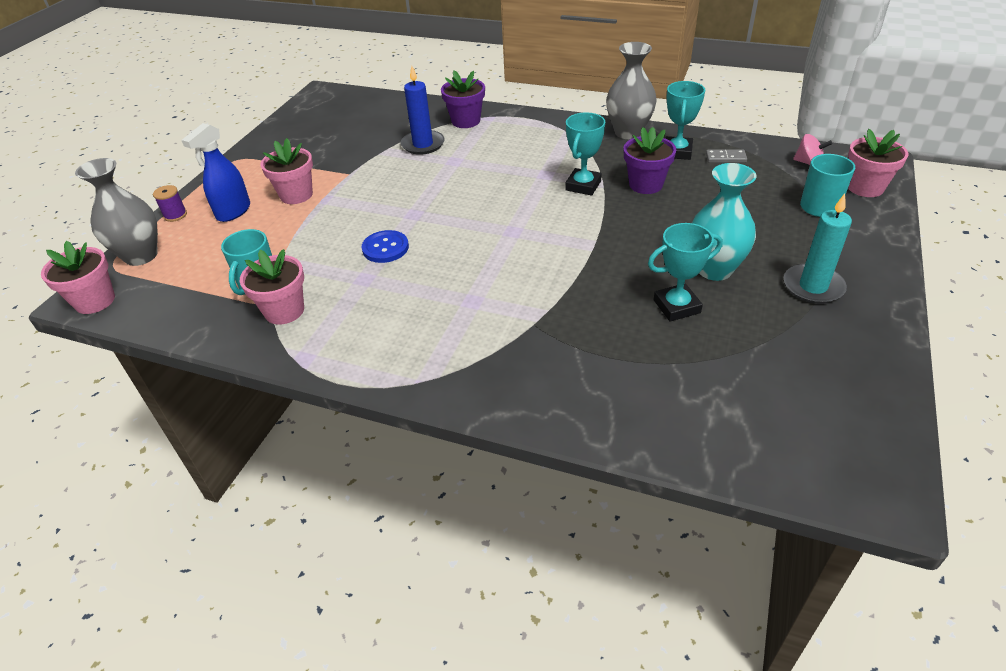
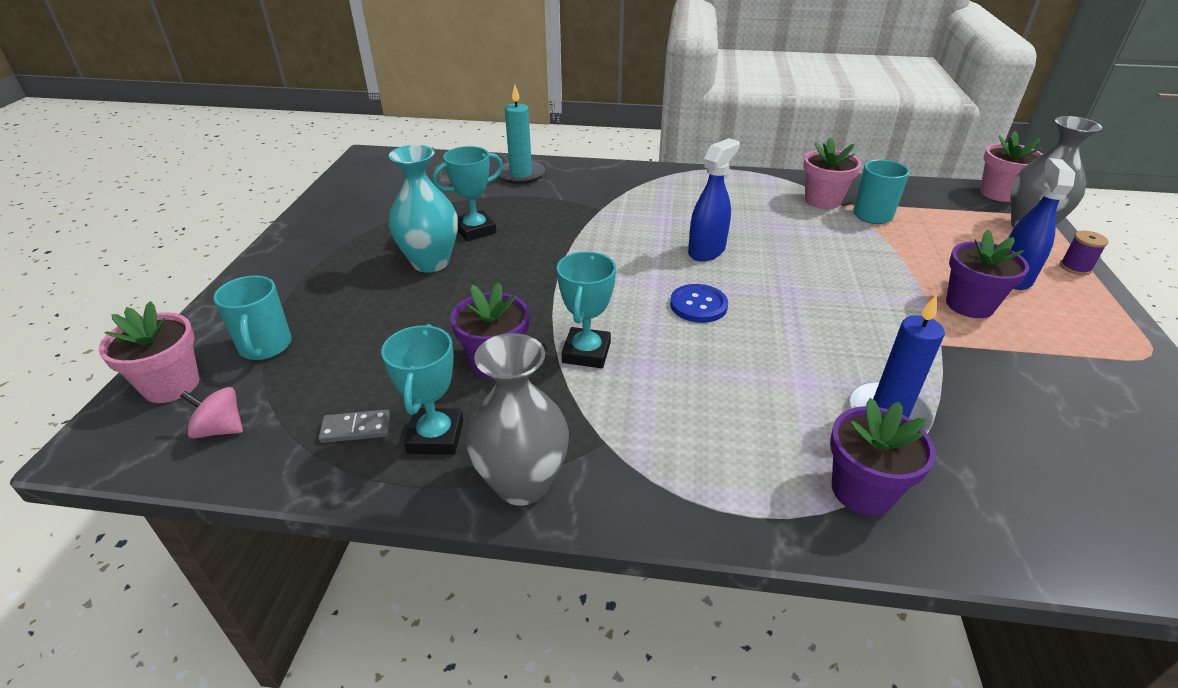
camera: 165 degrees right, 5 degrees down
pink flower pot [260,138,313,204] -> purple flower pot [946,230,1029,318]
blue button [362,230,409,263] -> blue button moved to [670,284,728,323]
turquoise candle [784,194,852,304] -> turquoise candle moved to [497,85,545,184]
none -> blue spray bottle [688,138,740,261]

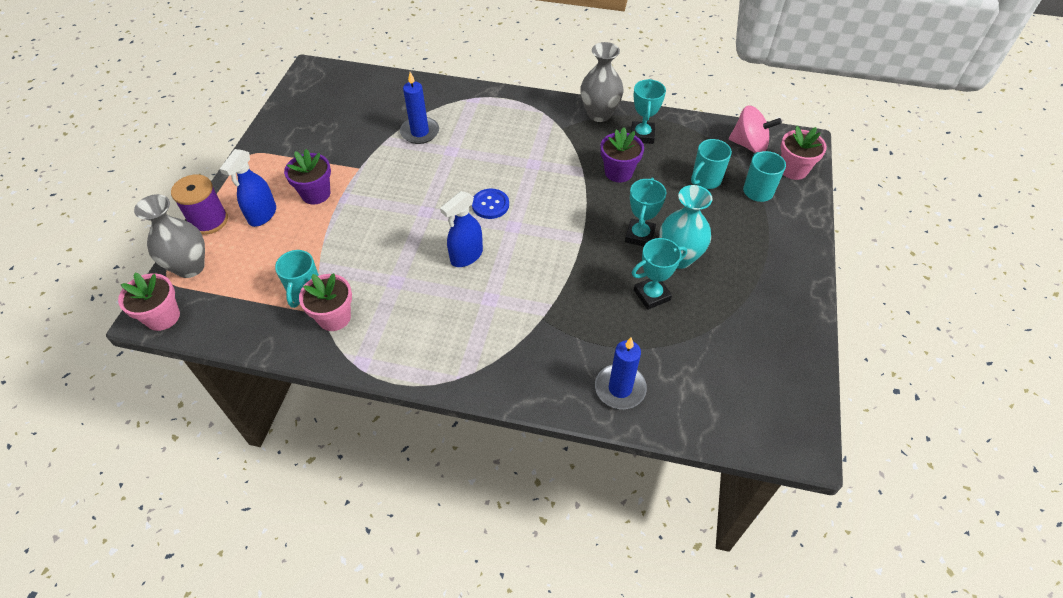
camera: 175 degrees left, 15 degrees up
pink spinning top [180,387,243,438] -> pink spinning top [729,105,782,153], size x1.68
grey domino [318,410,390,443] -> none
turquoise candle [497,85,545,184] -> blue candle [595,337,647,409]
turquoise trophy [557,251,616,368] -> turquoise trophy moved to [625,178,667,246]
purple flower pot [830,398,936,516] -> none
purple spool [1060,231,1109,275] -> purple spool [171,174,228,235], size x1.85
none -> turquoise mug [691,139,732,189]

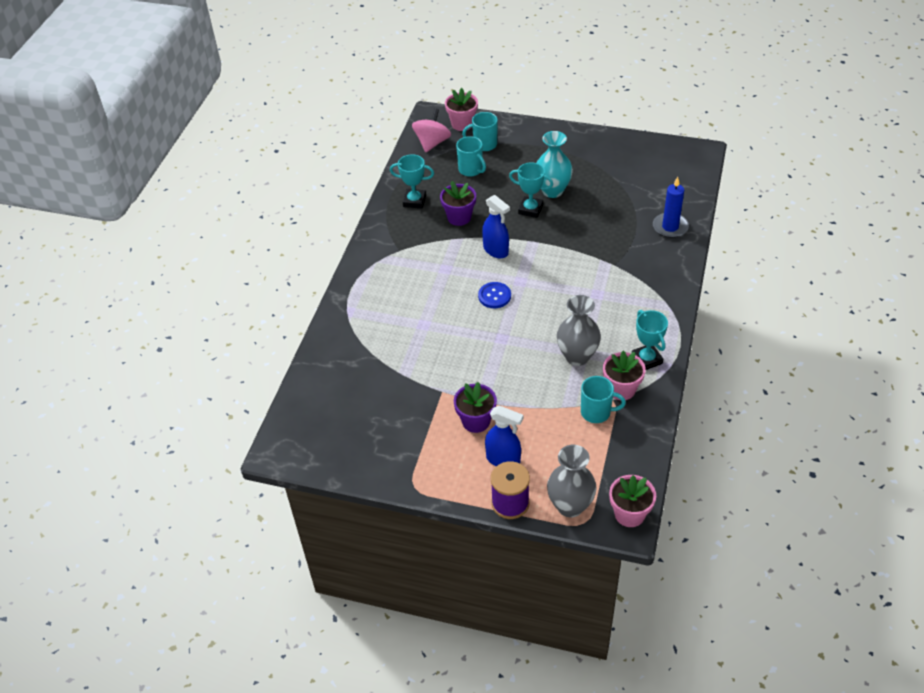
camera: 85 degrees left, 5 degrees down
blue candle [400,72,439,144] -> none
blue spray bottle [440,191,483,267] -> blue spray bottle moved to [482,195,510,258]
grey vase [580,42,624,122] -> grey vase moved to [557,295,601,366]
turquoise trophy [632,238,687,310] -> turquoise trophy moved to [632,310,668,370]

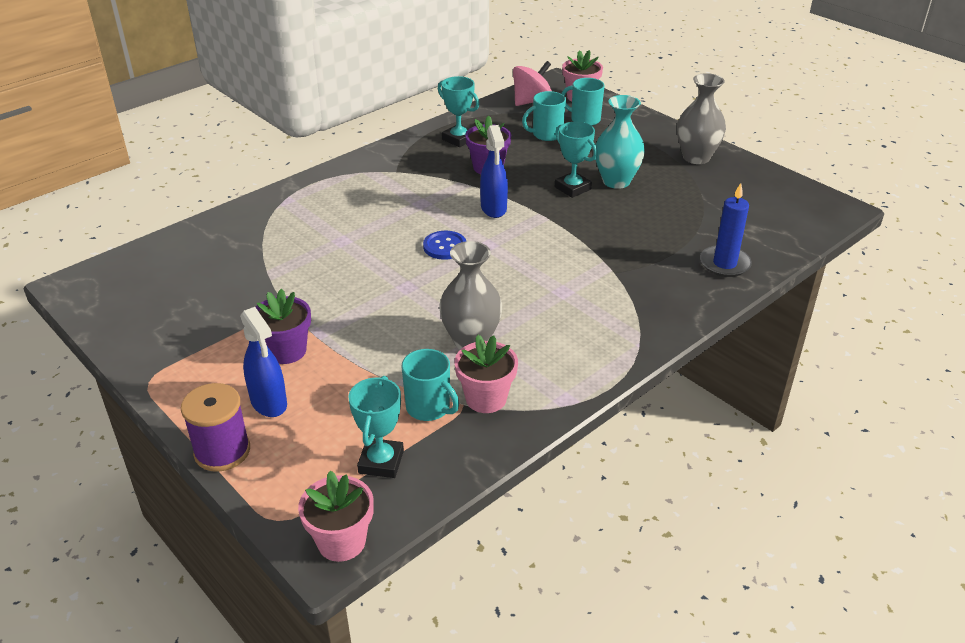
camera: 30 degrees right, 10 degrees down
turquoise mug [456,136,486,177] -> turquoise mug turned 75 degrees clockwise [522,91,566,141]
grey vase [547,445,597,517] -> grey vase moved to [677,73,726,164]
turquoise trophy [632,310,668,370] -> turquoise trophy moved to [348,376,404,478]

